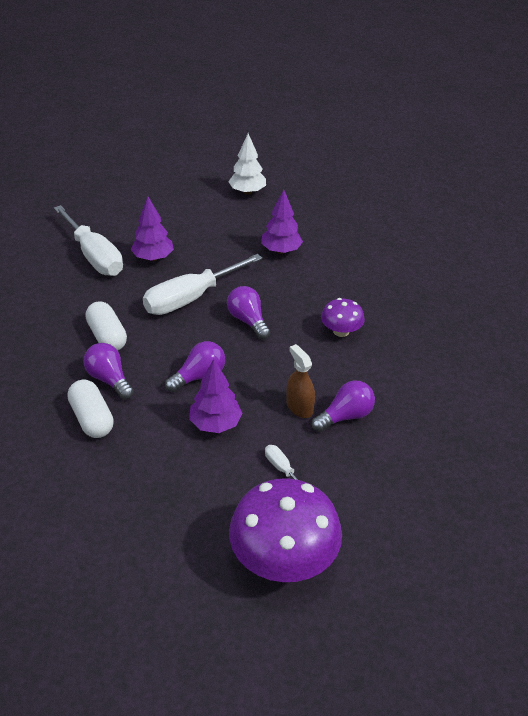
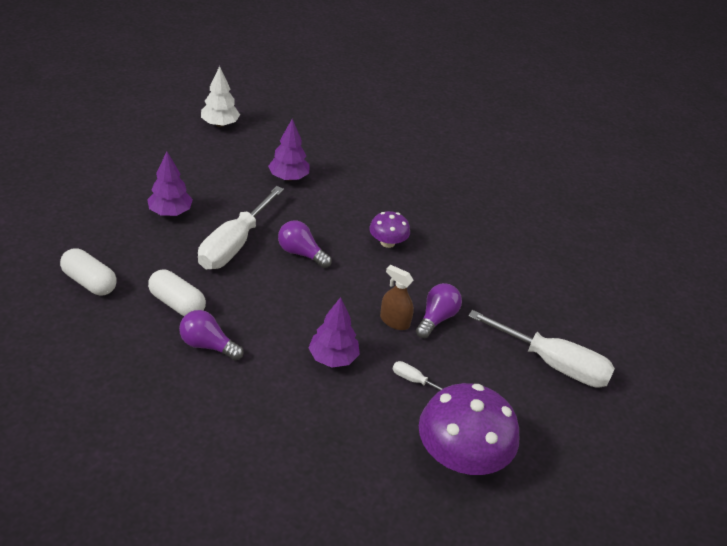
camera: 30 degrees left, 0 degrees up
white screwdriver [54,205,123,276] -> white screwdriver moved to [468,310,615,388]
white capsule [68,380,114,438] -> white capsule moved to [60,248,117,295]
purple light bulb [165,341,225,392] -> none

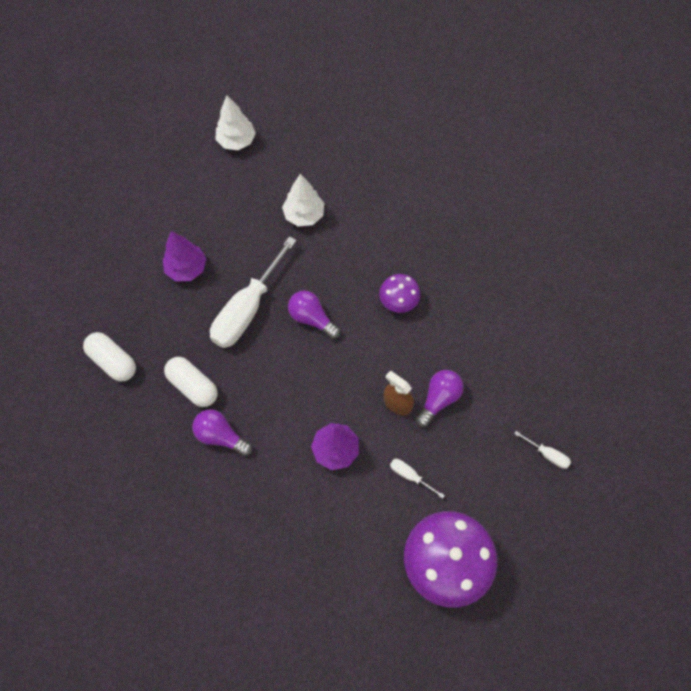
camera: 10 degrees right, 25 degrees up
purple tree [268,119,310,181] -> white tree [282,174,324,227]
white screwdriver [468,310,615,388] -> white screwdriver [514,431,571,469], size x0.42

